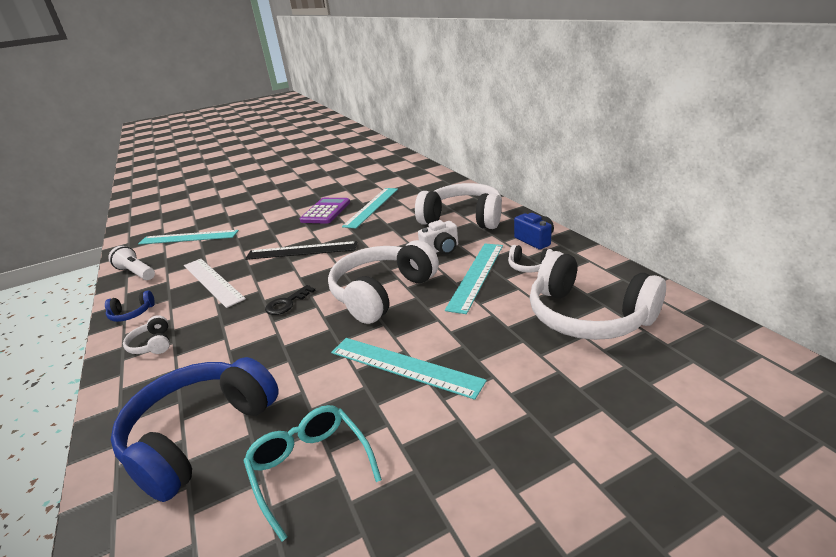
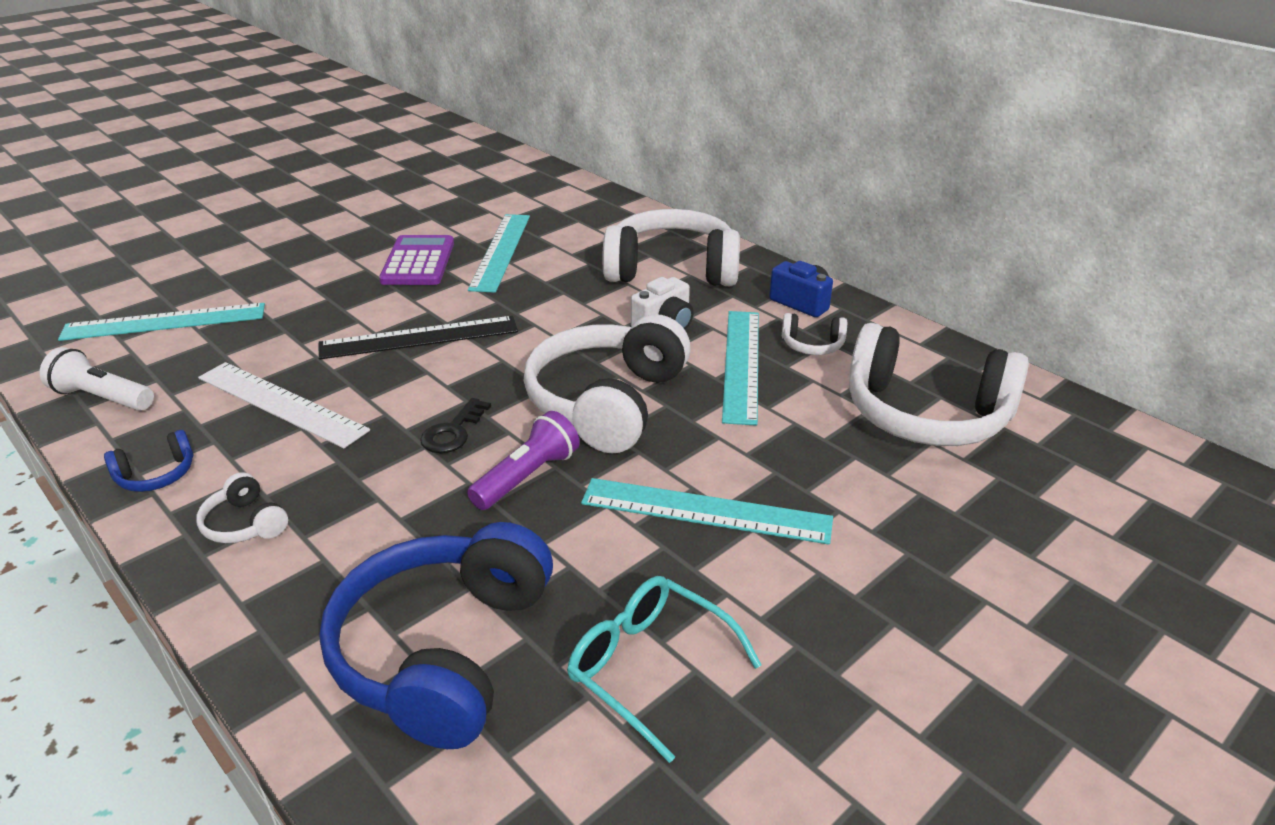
camera: 20 degrees left, 5 degrees up
none -> purple flashlight [467,411,580,510]

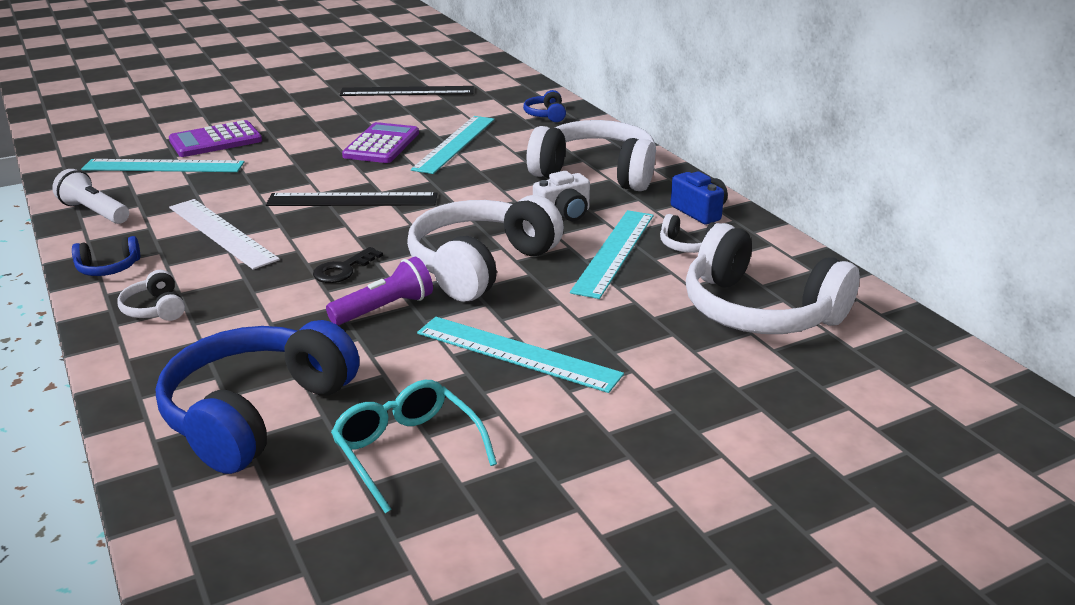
camera: 15 degrees right, 5 degrees down
none -> purple calculator [169,120,262,157]
none -> black ruler [340,86,474,96]
none -> blue headphones [523,90,566,122]

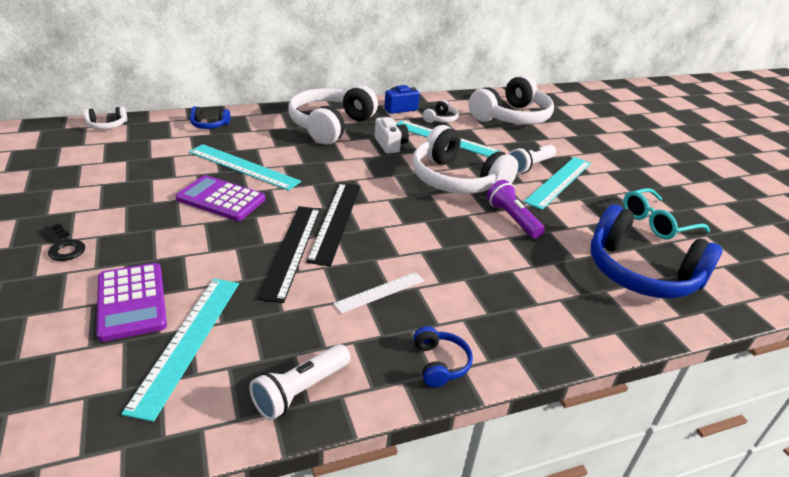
camera: 85 degrees left, 5 degrees up
white headphones [117,270,185,321] -> white headphones moved to [84,107,127,129]
white ruler [169,199,280,270] -> white ruler [333,272,424,314], size x0.59
black key [313,247,383,283] -> black key moved to [42,223,85,261]
black ruler [340,86,474,96] -> black ruler moved to [257,206,320,303]
none -> white flashlight [508,145,556,174]

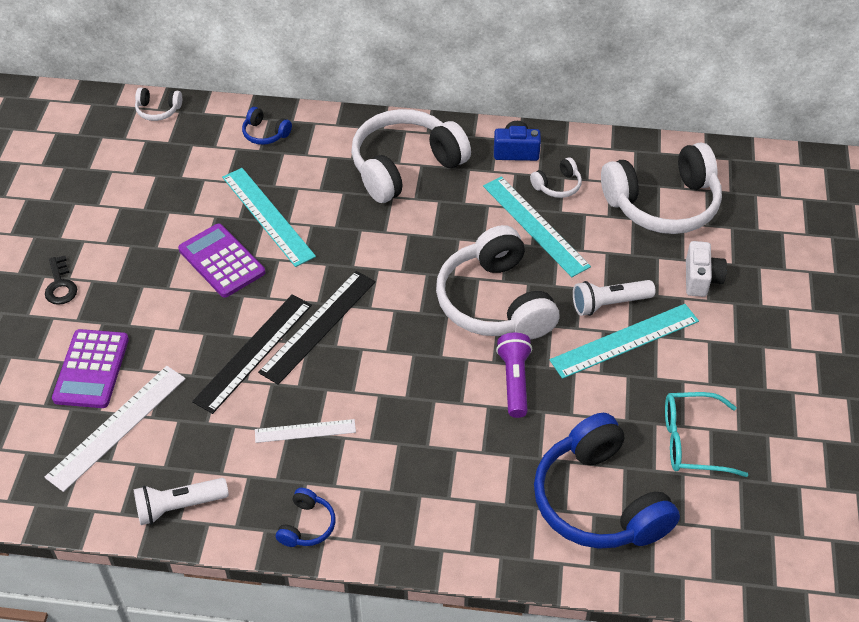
camera: 30 degrees right, 15 degrees up
turquoise ruler [121,279,239,422] -> white ruler [44,366,186,492]
white camera [375,117,409,154] -> white camera moved to [686,241,727,297]

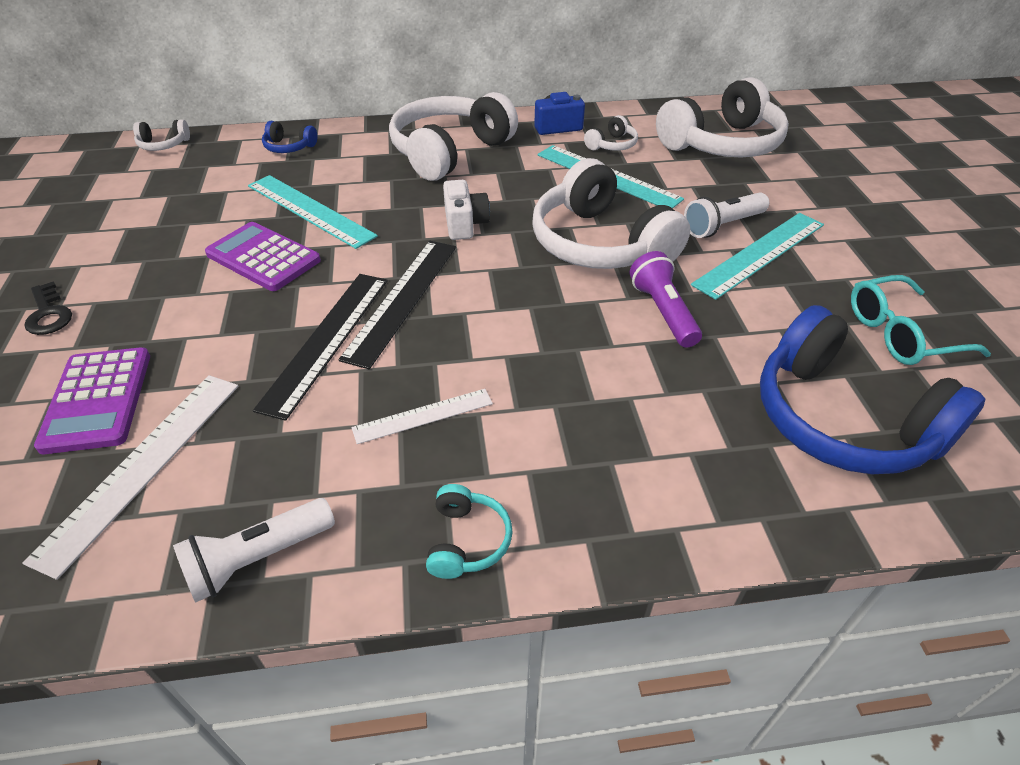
camera: 15 degrees left, 5 degrees down
blue headphones [276,488,336,547] -> turquoise headphones [426,484,513,579]
white camera [686,241,727,297] -> white camera moved to [443,180,490,240]

